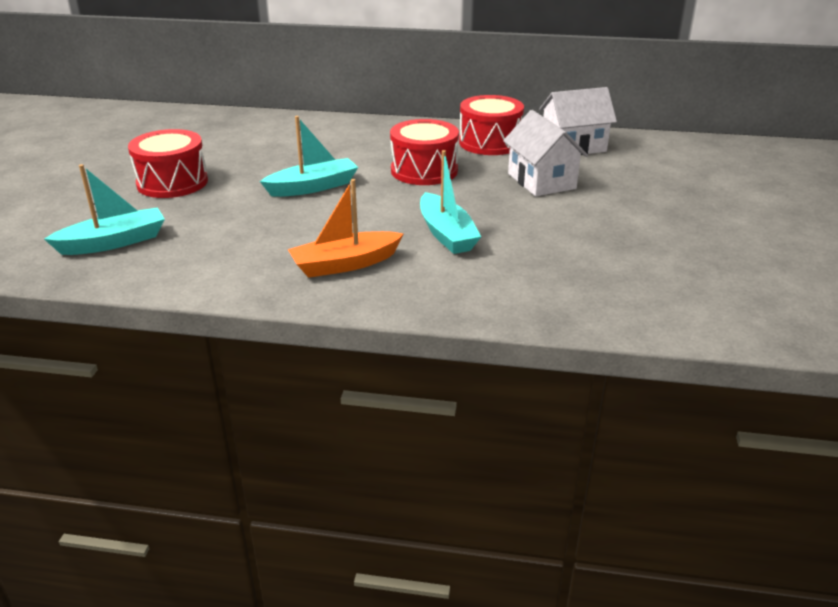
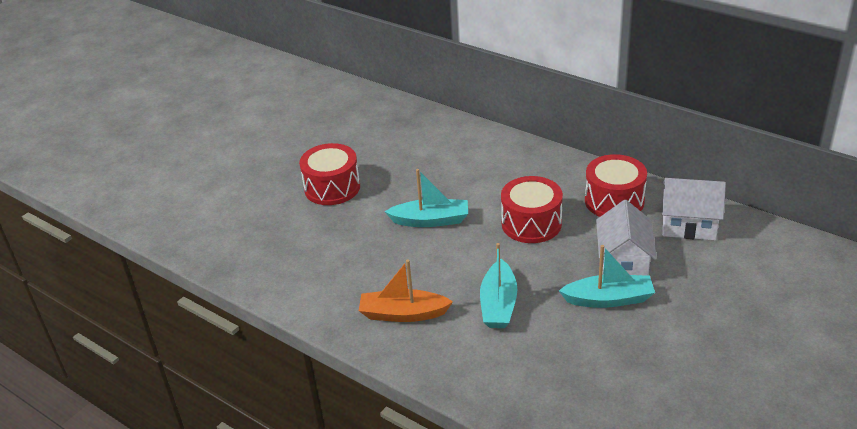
camera: 30 degrees right, 5 degrees up
turquoise boat [44,164,165,255] -> turquoise boat moved to [559,245,655,308]

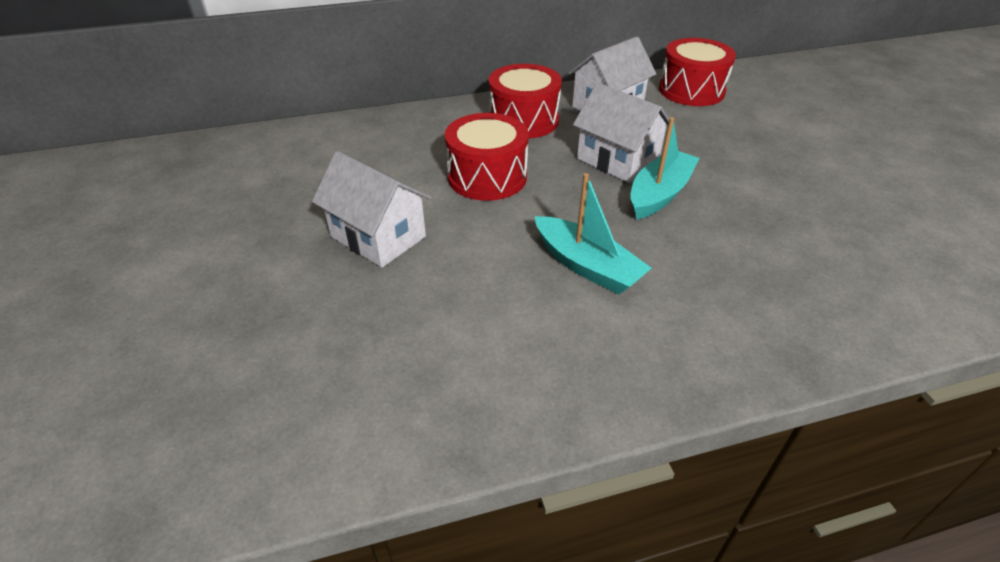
camera: 55 degrees left, 5 degrees up
red drum [299,143,360,205] -> red drum moved to [659,38,736,106]
orange boat [359,260,453,322] -> none
turquoise boat [384,169,468,227] -> white house [312,151,431,268]

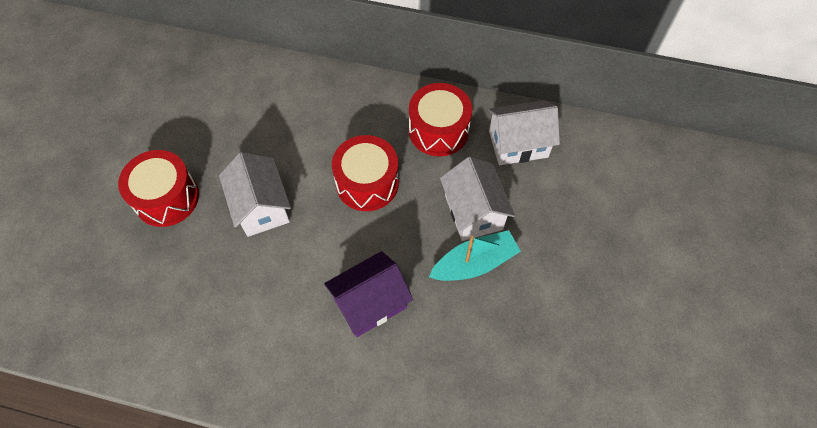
camera: 30 degrees right, 20 degrees up
turquoise boat [534,173,652,294] -> purple house [324,251,413,337]
red drum [659,38,736,106] -> red drum moved to [118,150,199,227]

